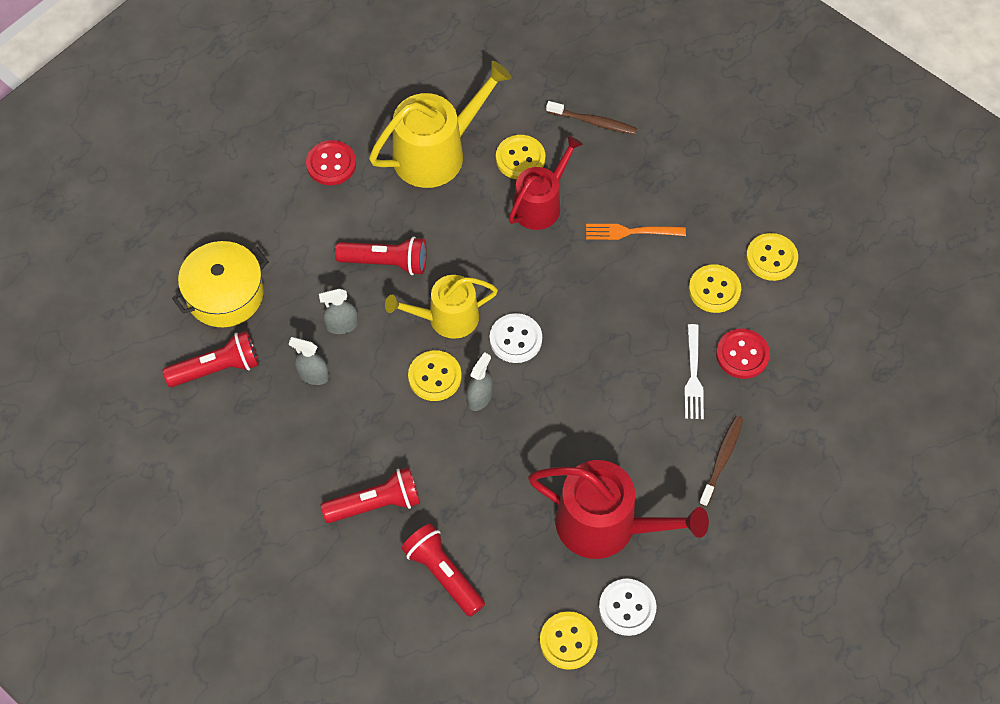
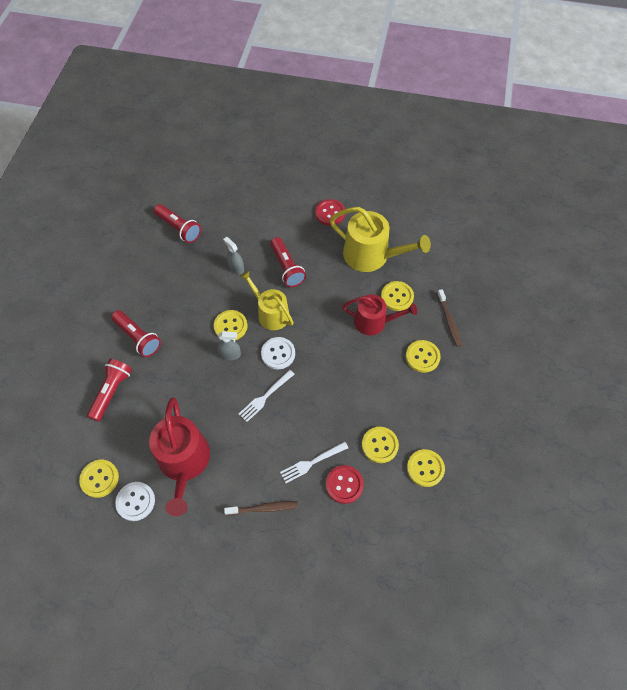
camera: 60 degrees right, 0 degrees up
yellow pot [172,241,269,328] -> none
grey spray bottle [289,337,329,385] -> none
orange fork [586,224,686,240] -> none
none -> white fork [239,370,295,422]
none -> yellow button [406,340,441,373]

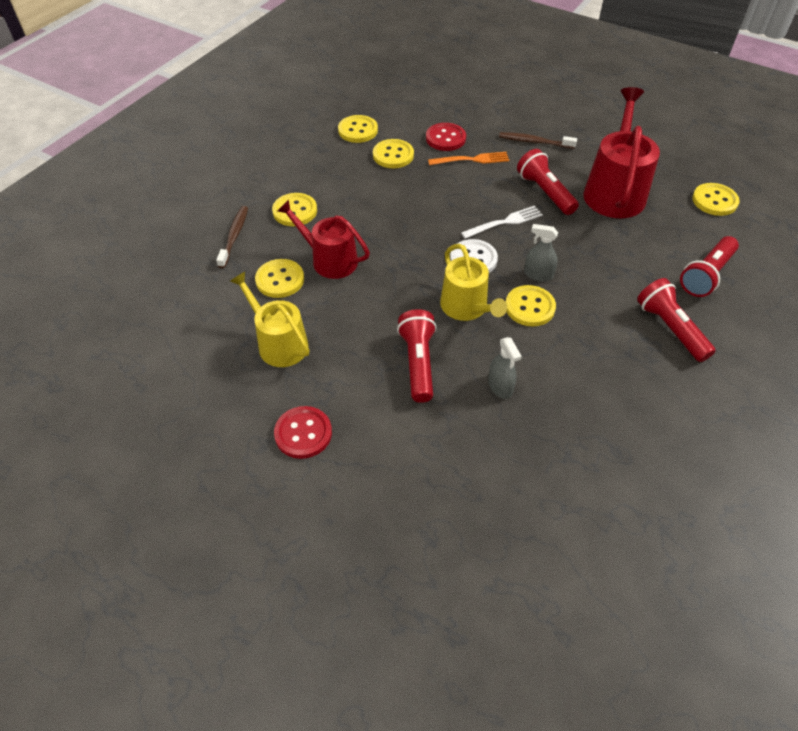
camera: 160 degrees left, 10 degrees down
white button [115,482,155,521] -> none
red flashlight [154,204,201,243] -> red flashlight moved to [517,149,579,215]
white fork [280,442,348,483] -> orange fork [428,152,509,165]
yellow watering can [330,207,431,272] -> yellow watering can [230,272,309,367], size x0.66

